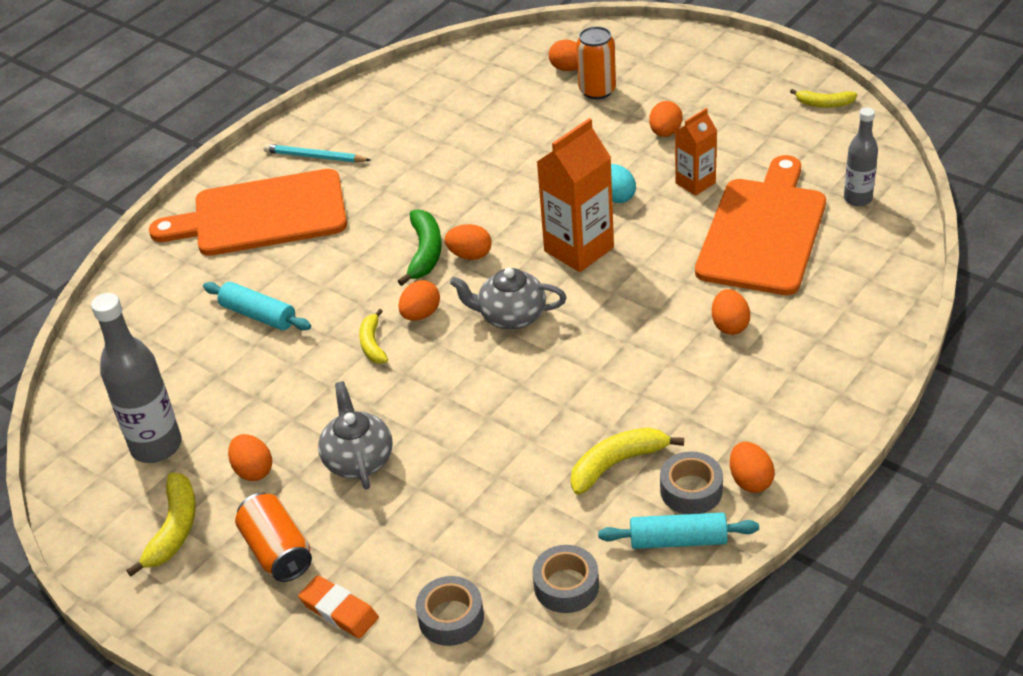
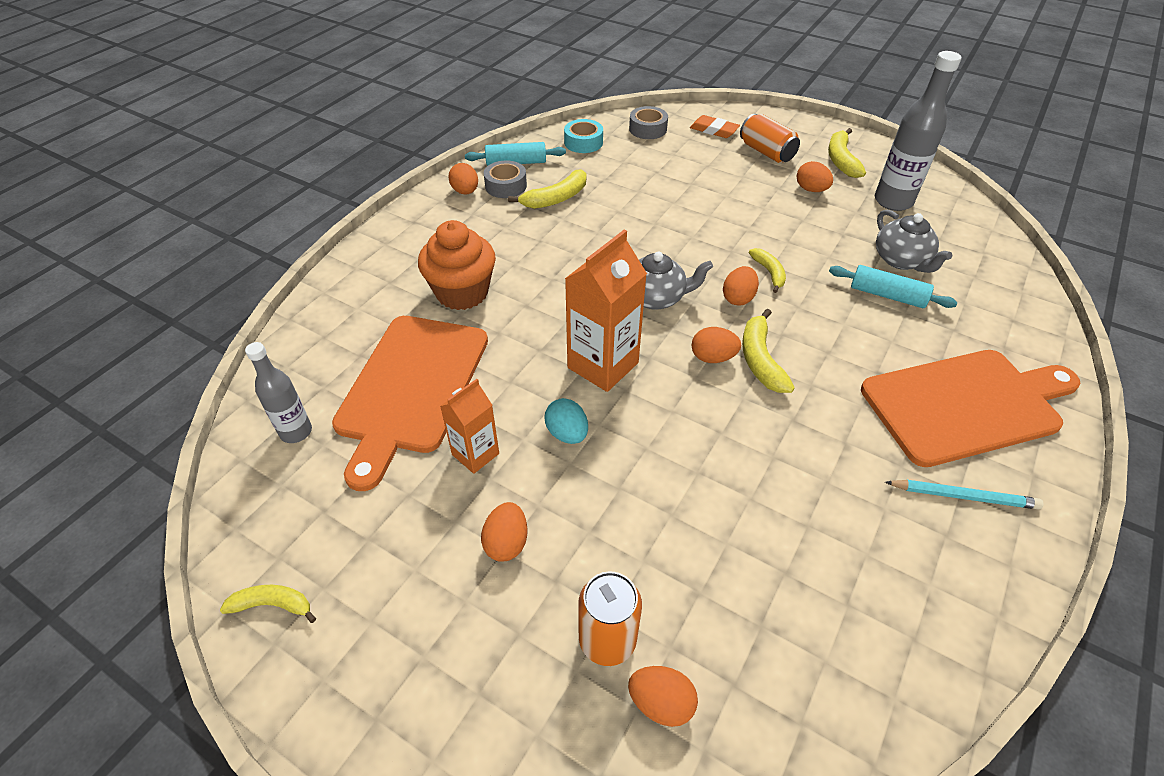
camera: 170 degrees right, 5 degrees up
grey teapot [318,381,393,490] -> grey teapot moved to [876,209,952,273]
green banana [398,209,442,286] -> yellow banana [742,309,795,393]
grey tape [532,545,599,613] -> turquoise tape [564,119,603,153]
orange egg [712,289,750,335] -> orange cupcake [418,220,496,310]

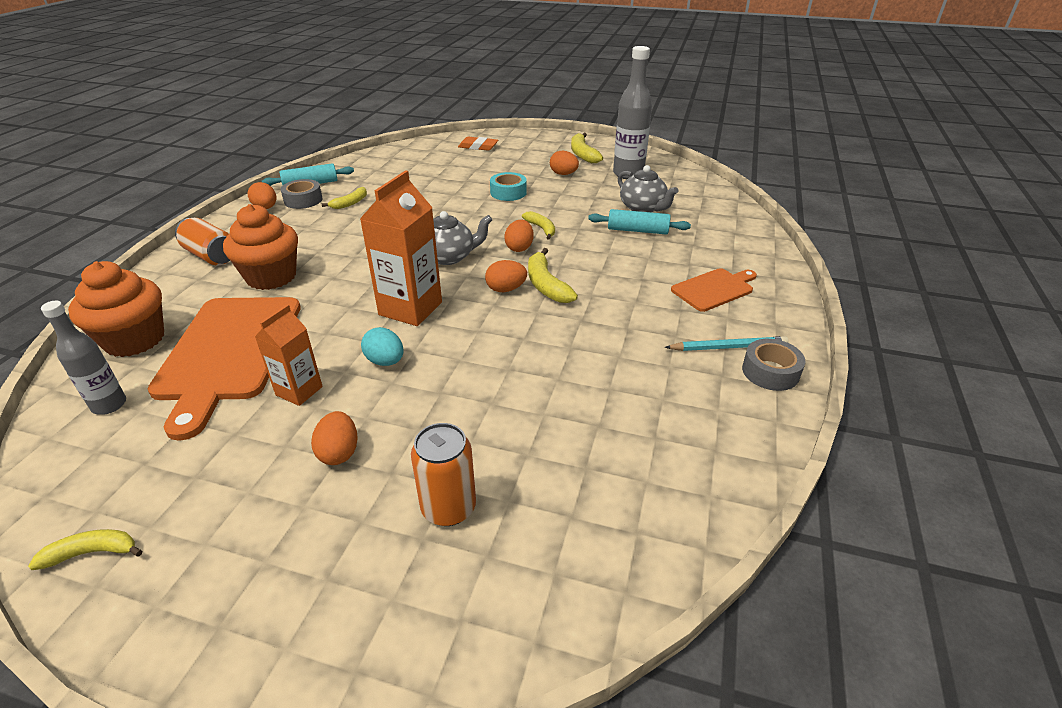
camera: 15 degrees left, 10 degrees down
yellow banana [508,169,586,209] -> yellow banana [322,187,367,209], size x0.66
turquoise tape [564,119,603,153] -> turquoise tape moved to [490,172,527,201]
orange egg [628,666,698,727] -> none
grey tape [629,106,668,139] -> grey tape moved to [742,339,805,391]
orange can [740,114,800,163] -> orange can moved to [175,218,230,265]
orange cutting board [861,350,1081,467] -> orange cutting board [671,268,757,312], size x0.53
none -> orange cupcake [68,261,164,357]

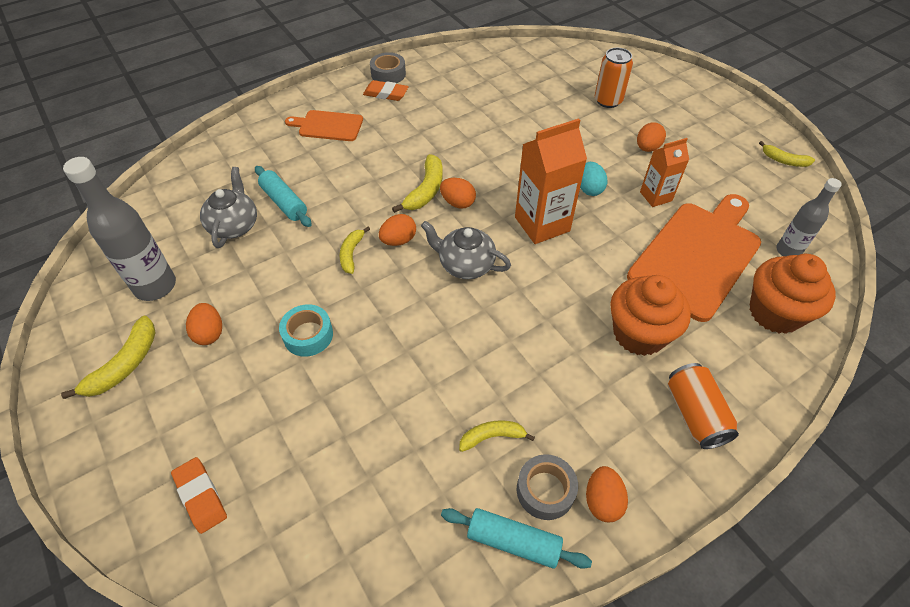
camera: 140 degrees left, 15 degrees up
turquoise pencil [665,336,789,351] -> orange eraser [363,80,409,101]

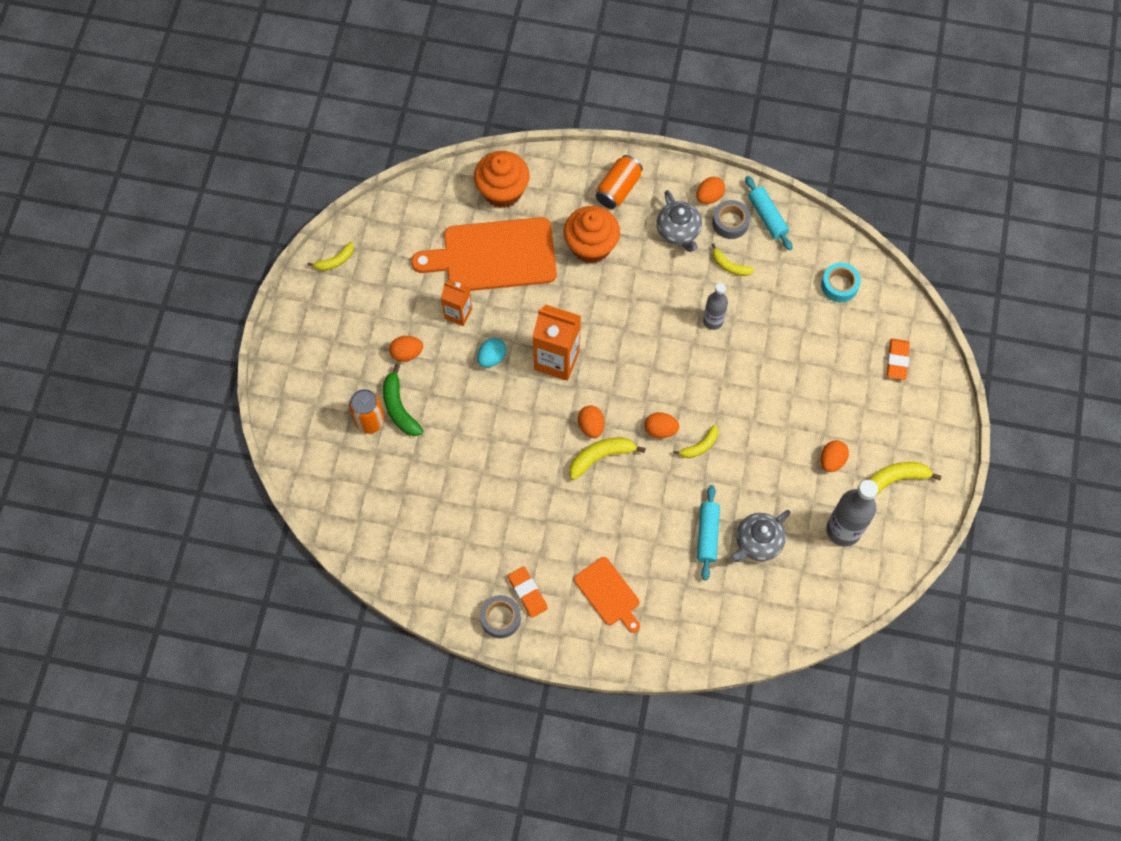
camera: 135 degrees left, 15 degrees up
turquoise tape [279,304,333,357] -> turquoise tape moved to [821,263,861,302]
grey teapot [421,221,511,279] -> grey teapot moved to [657,190,702,252]
yellow banana [759,141,815,167] -> yellow banana turned 75 degrees clockwise [307,242,354,271]
grey bottle [777,178,842,256] -> grey bottle moved to [703,283,728,330]
none -> green banana [383,364,423,436]

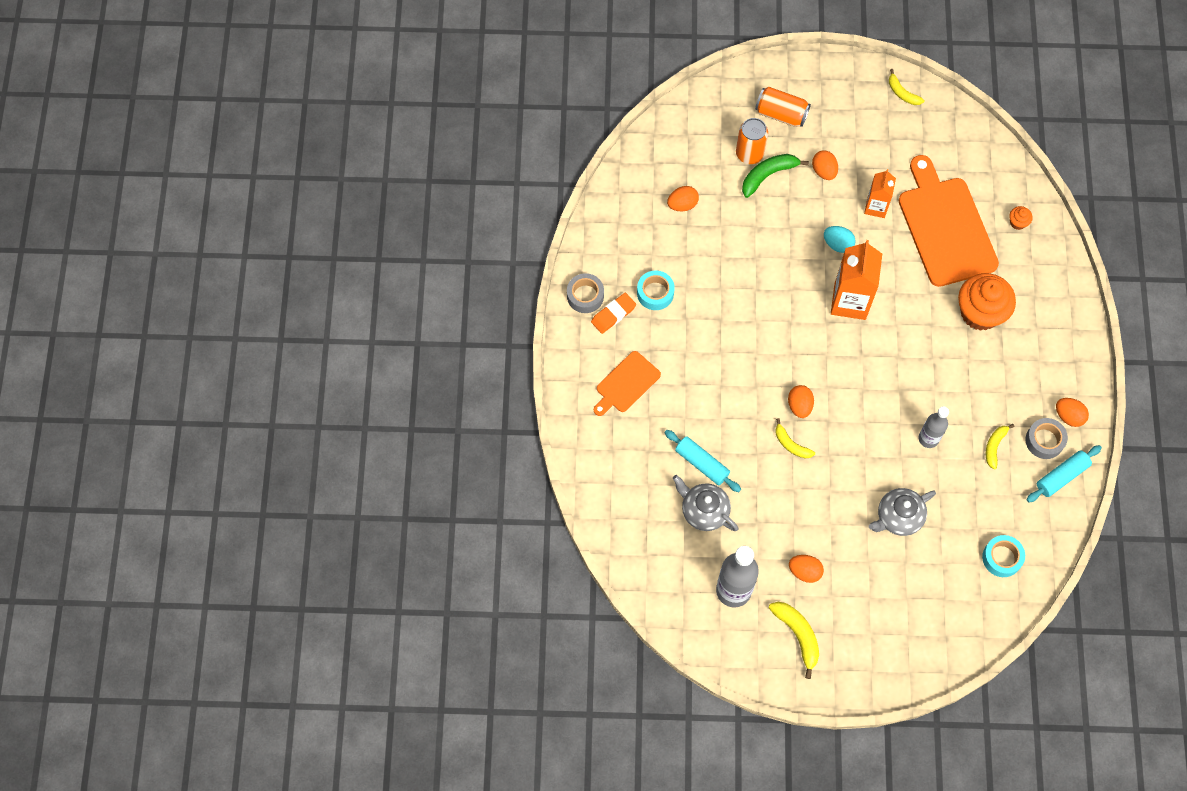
camera: 80 degrees right, 0 degrees up
orange cupcake [474,151,529,208] -> orange cupcake [1009,206,1033,230], size x0.42
yellow banana [569,437,646,480] -> none
orange egg [578,405,604,438] -> orange egg moved to [667,186,699,211]
orange can [596,155,643,209] -> orange can moved to [755,87,811,127]
grey teapot [657,190,702,252] -> grey teapot moved to [869,488,936,536]
turquoise rolling pin [697,485,720,581] -> turquoise rolling pin turned 45 degrees clockwise [664,430,741,492]
orange eraser [887,338,910,380] -> none
none -> turquoise tape [637,271,675,310]

